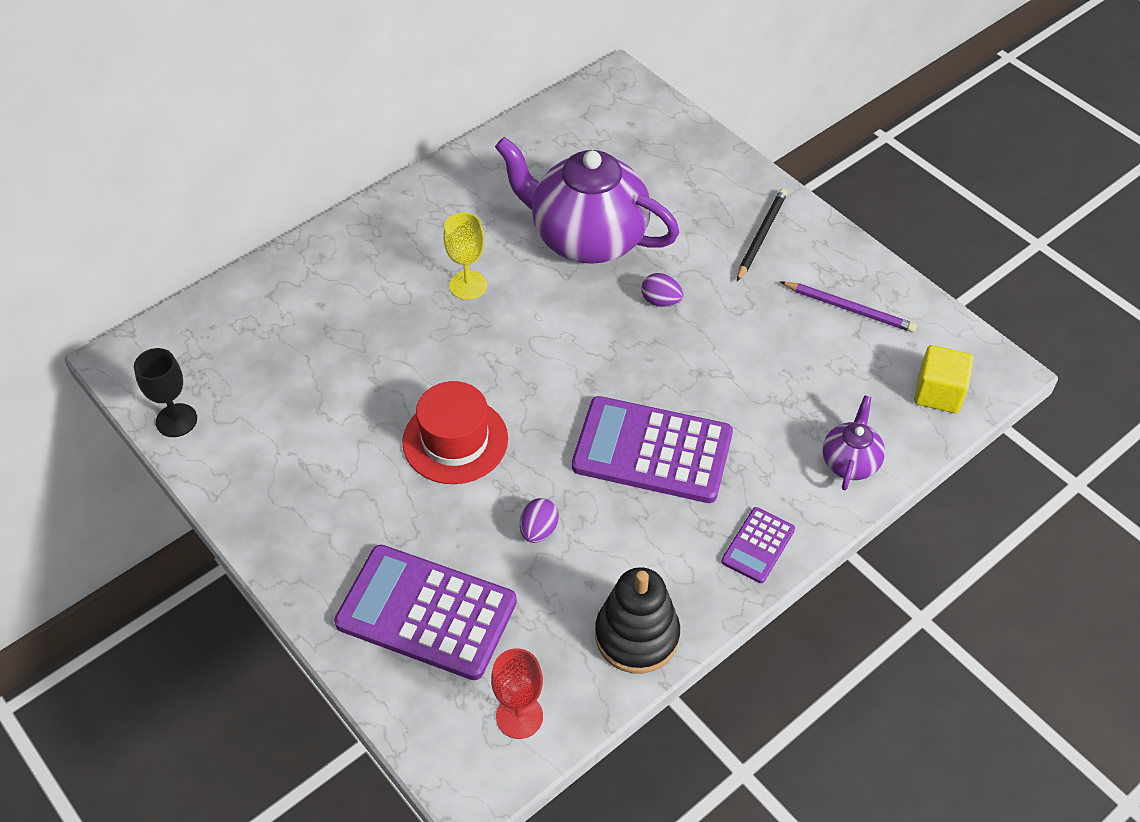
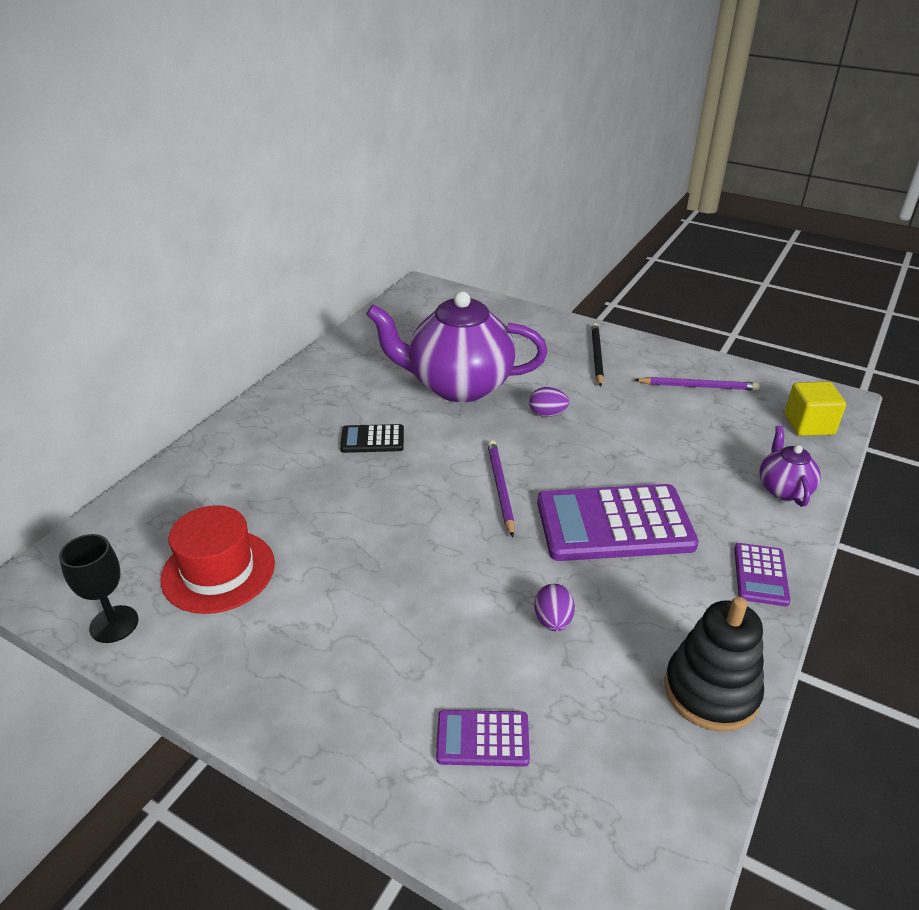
camera: 20 degrees left, 15 degrees down
purple calculator [334,545,517,680] -> purple calculator [436,710,530,767], size x0.49
red hat [402,381,508,484] -> red hat moved to [160,505,275,614]
yellow goblet [443,212,487,300] -> black calculator [340,424,404,453]
red goblet [491,648,543,739] -> none
none -> purple pencil [487,440,515,537]

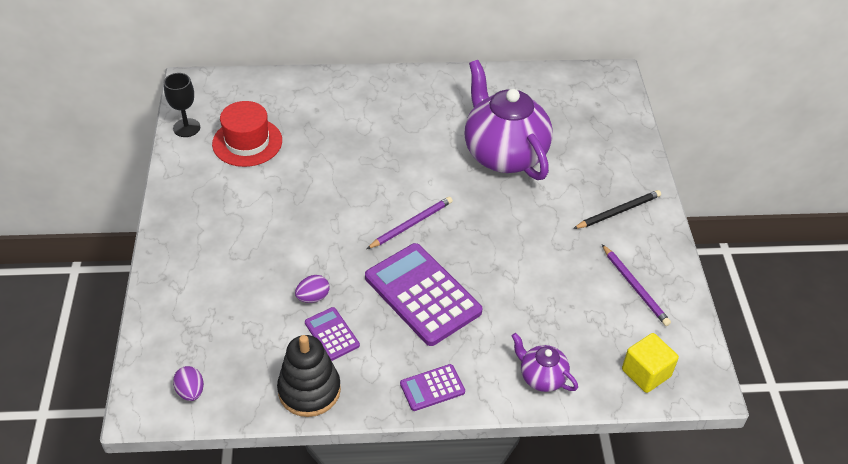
camera: 55 degrees right, 10 degrees up
black calculator [340,424,404,453] -> none
purple calculator [436,710,530,767] -> purple calculator moved to [305,307,360,361]
purple egg [529,387,569,417] -> purple egg moved to [173,366,204,401]
purple teapot [759,426,821,507] -> purple teapot turned 105 degrees counterclockwise [512,333,578,392]

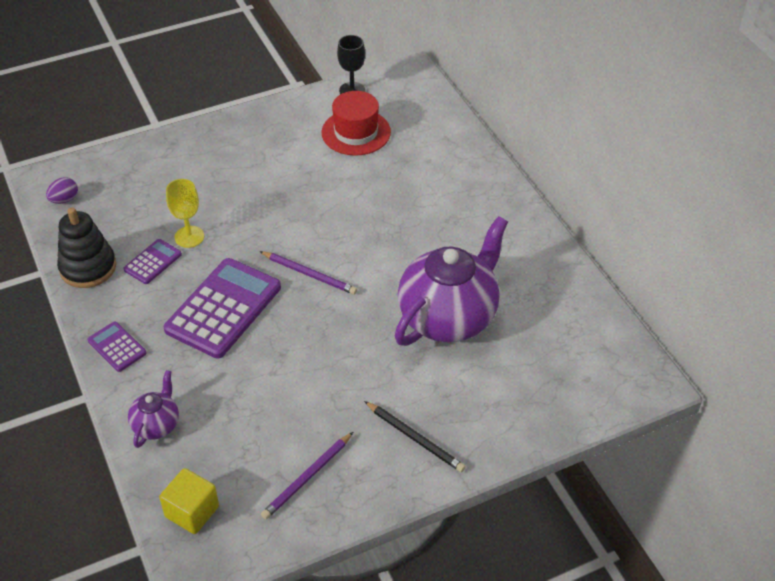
camera: 70 degrees right, 0 degrees up
purple egg [295,275,329,303] -> yellow goblet [166,179,204,248]

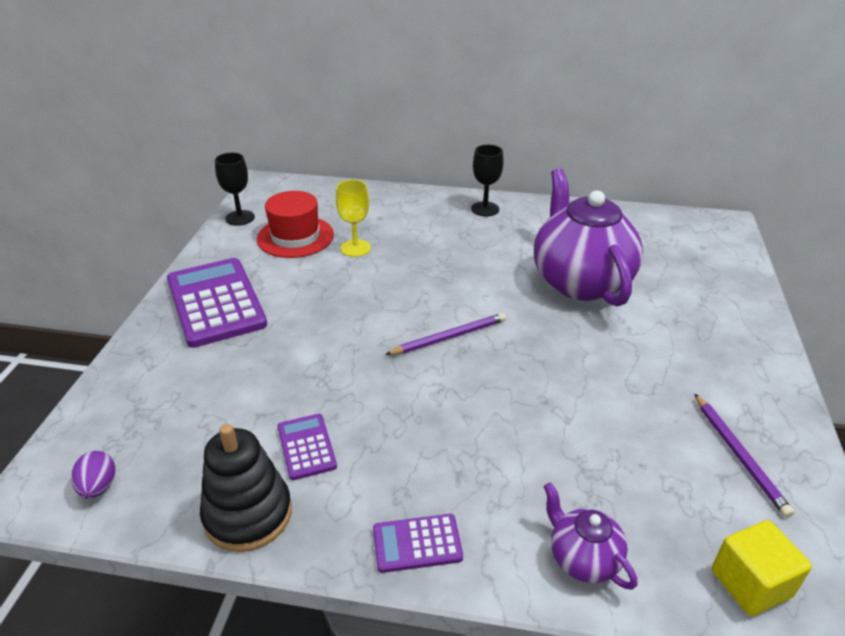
camera: 55 degrees left, 10 degrees down
purple calculator [164,258,281,359] -> purple calculator moved to [167,258,267,348]
yellow goblet [166,179,204,248] -> yellow goblet moved to [336,180,371,257]
black pencil [364,401,466,472] -> none
none -> black goblet [471,145,504,216]

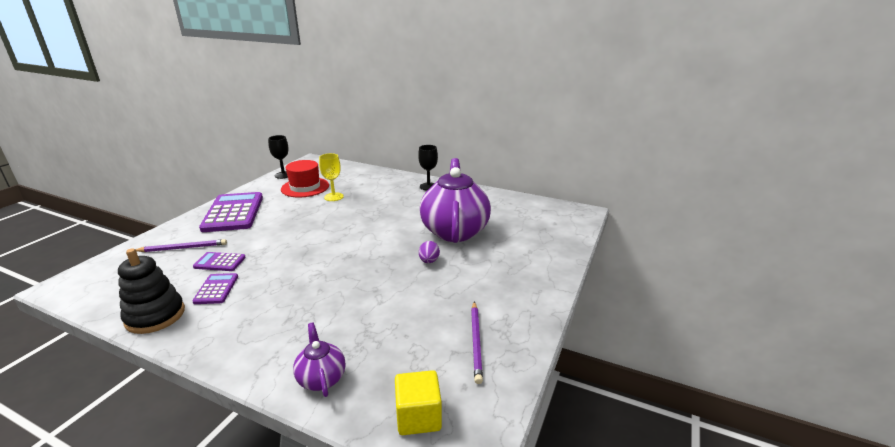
camera: 15 degrees right, 10 degrees down
purple egg [71,451,115,498] -> purple egg moved to [419,241,440,263]
purple calculator [373,514,463,573] -> purple calculator moved to [193,252,246,271]
purple pencil [385,313,506,355] -> purple pencil moved to [135,239,227,252]

